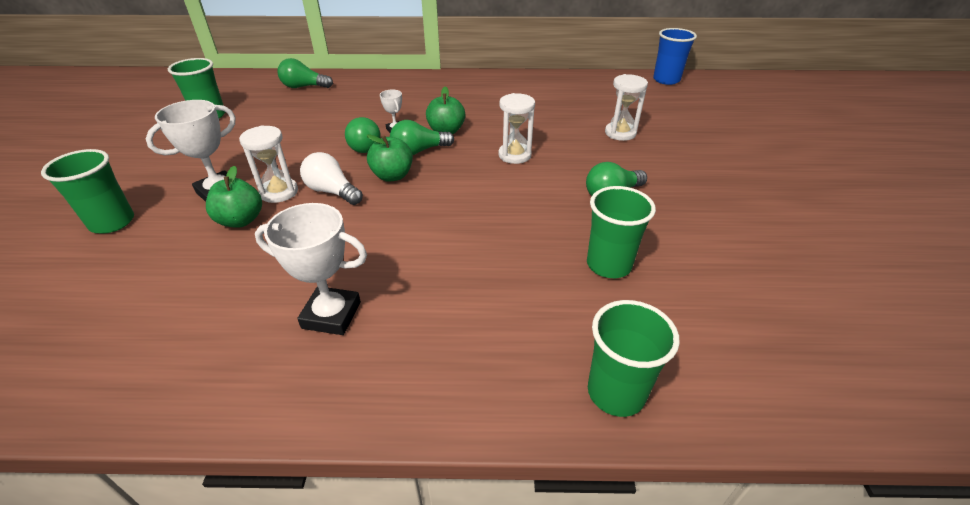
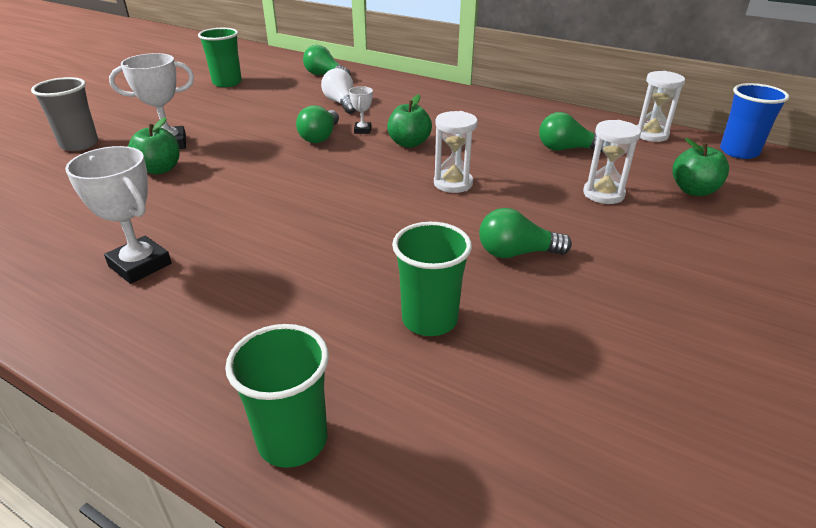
camera: 30 degrees right, 5 degrees down
green cup [41,149,134,234] -> grey cup [31,77,98,151]
white hourglass [239,125,298,203] -> white hourglass moved to [636,71,685,142]
white light bulb [300,152,363,205] -> white light bulb moved to [321,68,356,114]
green apple [366,134,413,182] -> green apple moved to [672,138,729,196]
green light bulb [390,120,454,155] -> green light bulb moved to [539,112,603,152]

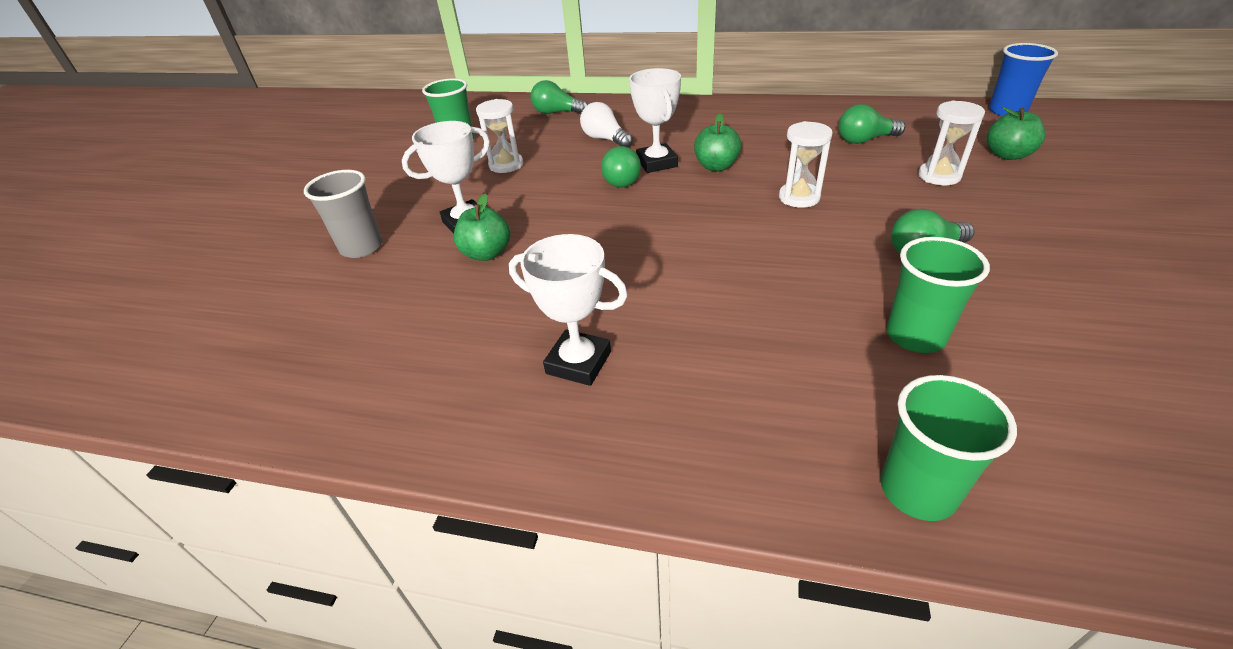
camera: 15 degrees left, 5 degrees up
white trophy [349,86,373,134] -> white trophy [629,68,681,173], size x1.93
white hourglass [636,71,685,142] -> white hourglass moved to [476,99,523,173]

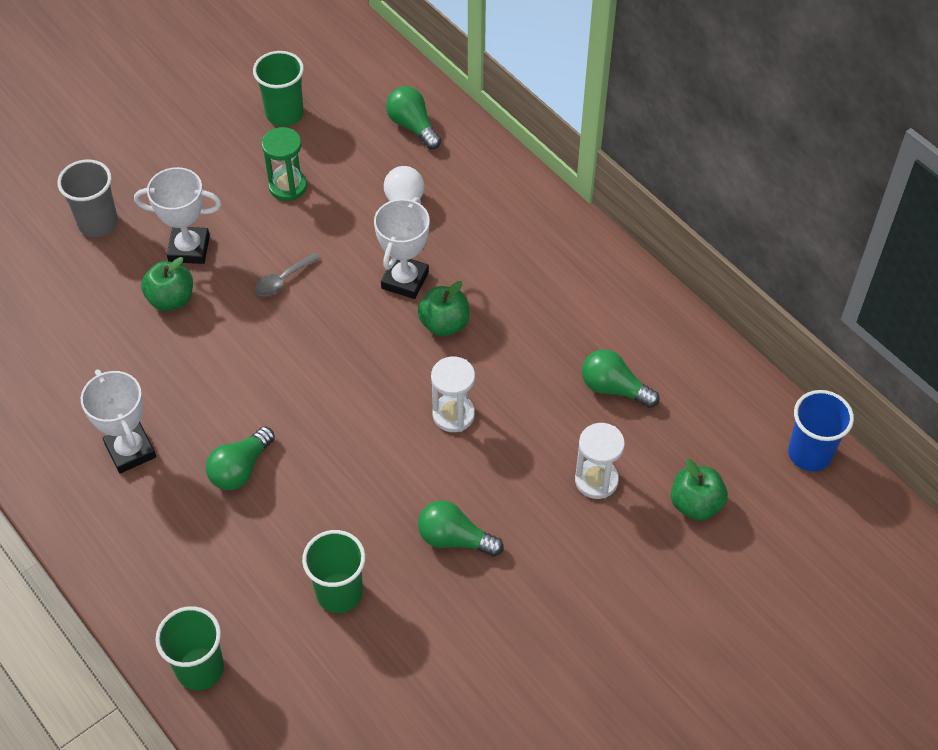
camera: 35 degrees right, 15 degrees up
white hourglass [476,99,523,173] -> green hourglass [261,127,307,201]
green light bulb [601,146,641,188] -> green light bulb moved to [206,426,275,490]
none -> grey spoon [255,252,321,296]

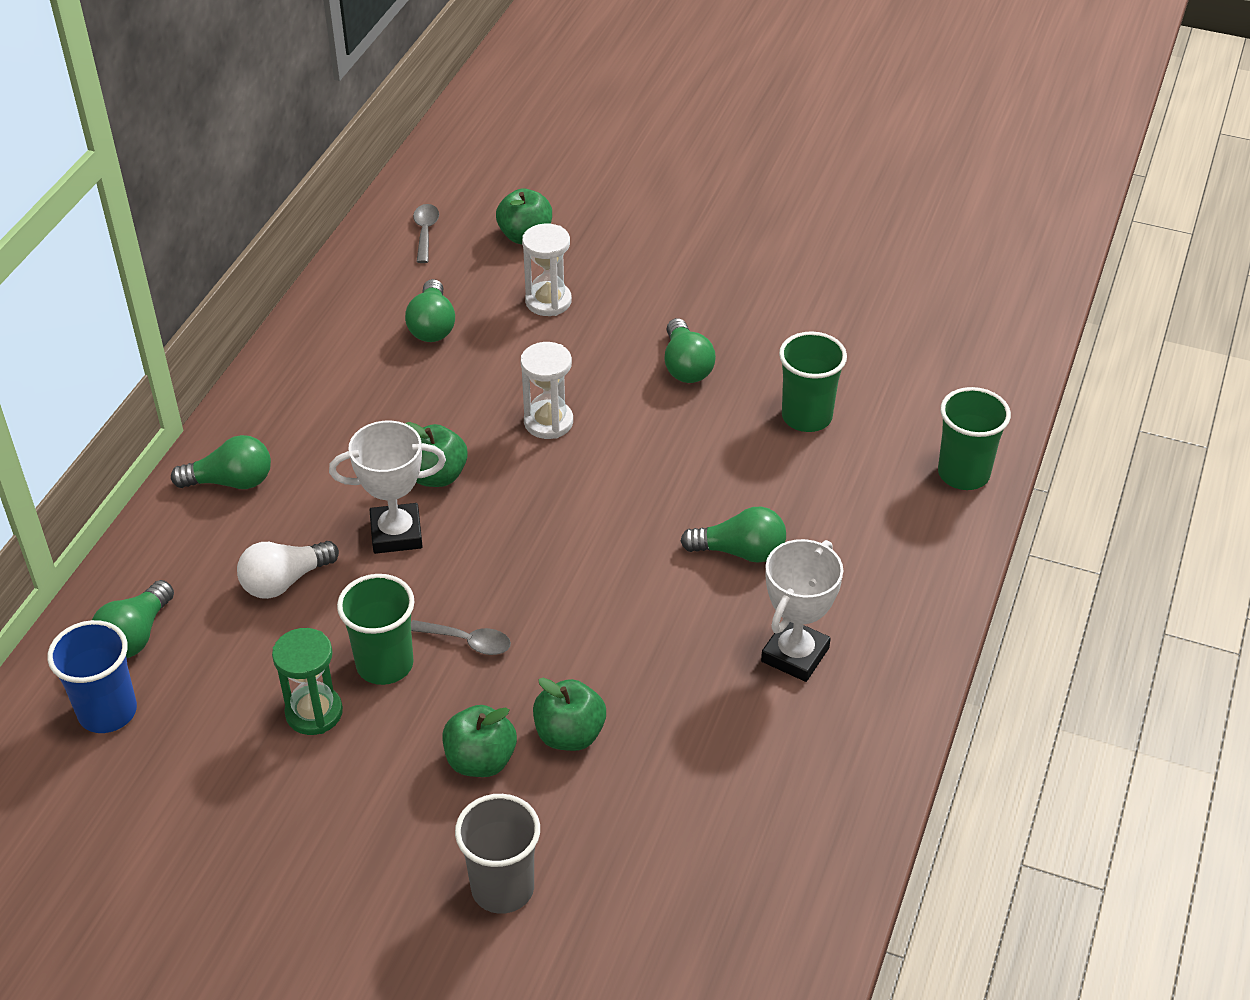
camera: 120 degrees left, 10 degrees down
white trophy [134,167,222,264] -> green apple [442,705,517,777]
green cup [253,51,304,127] -> green cup moved to [337,574,415,685]
blue cup [788,390,854,472] -> blue cup moved to [47,620,137,733]
none -> green light bulb [171,435,271,489]
none -> grey spoon [413,204,439,263]

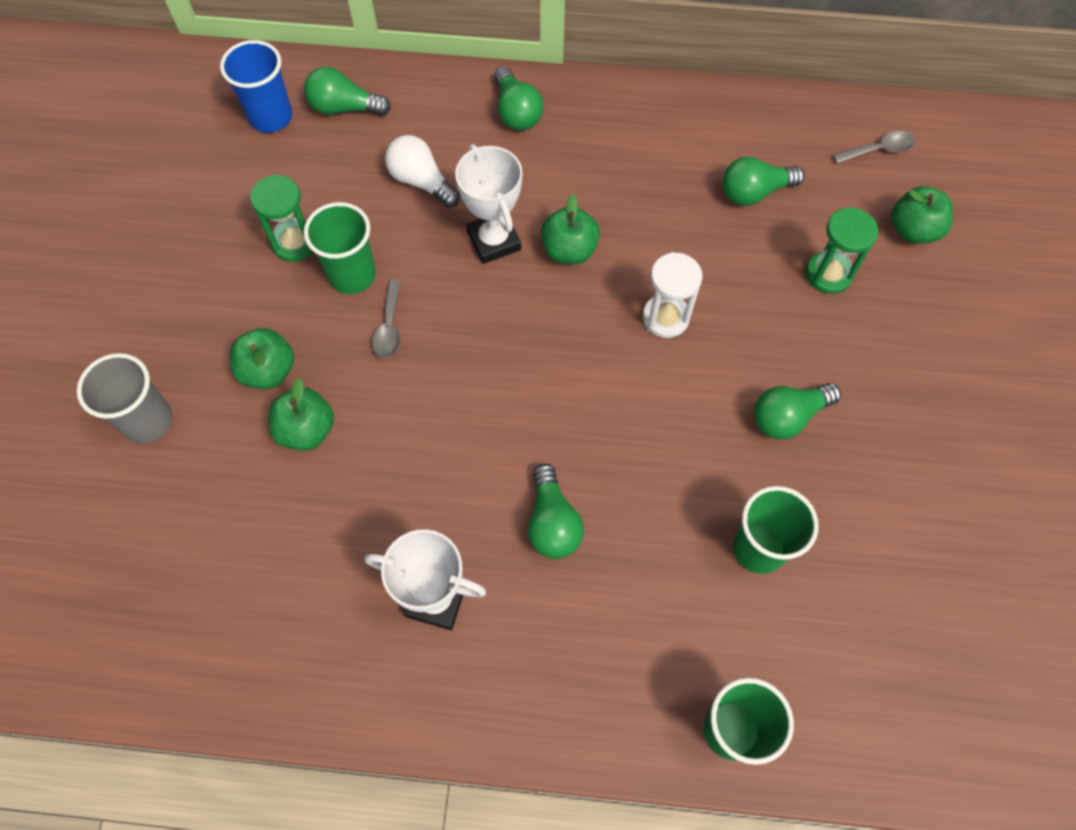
camera: 75 degrees right, 20 degrees up
white hourglass [522,224,572,316] -> green hourglass [806,207,878,294]

